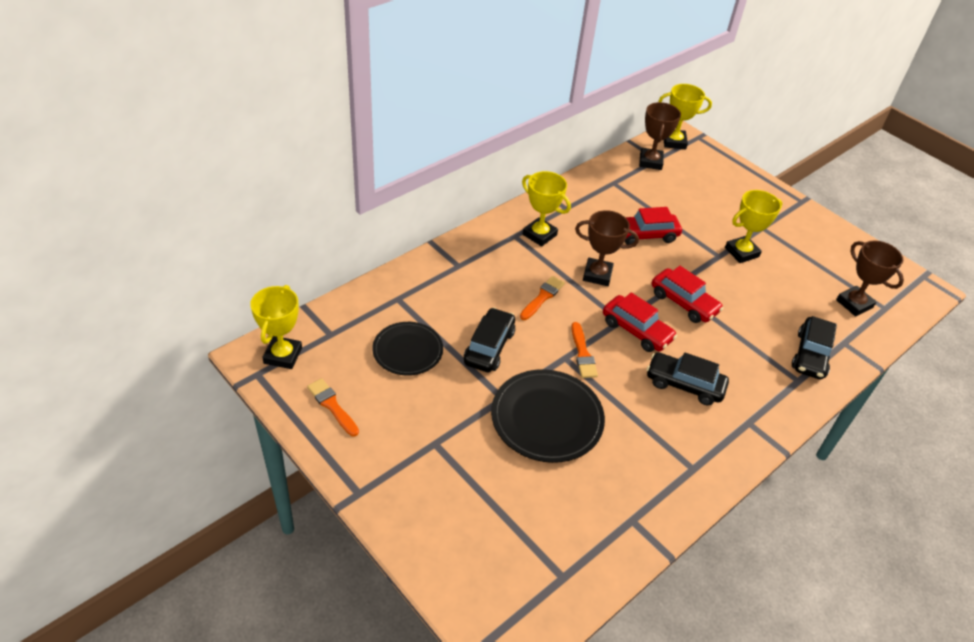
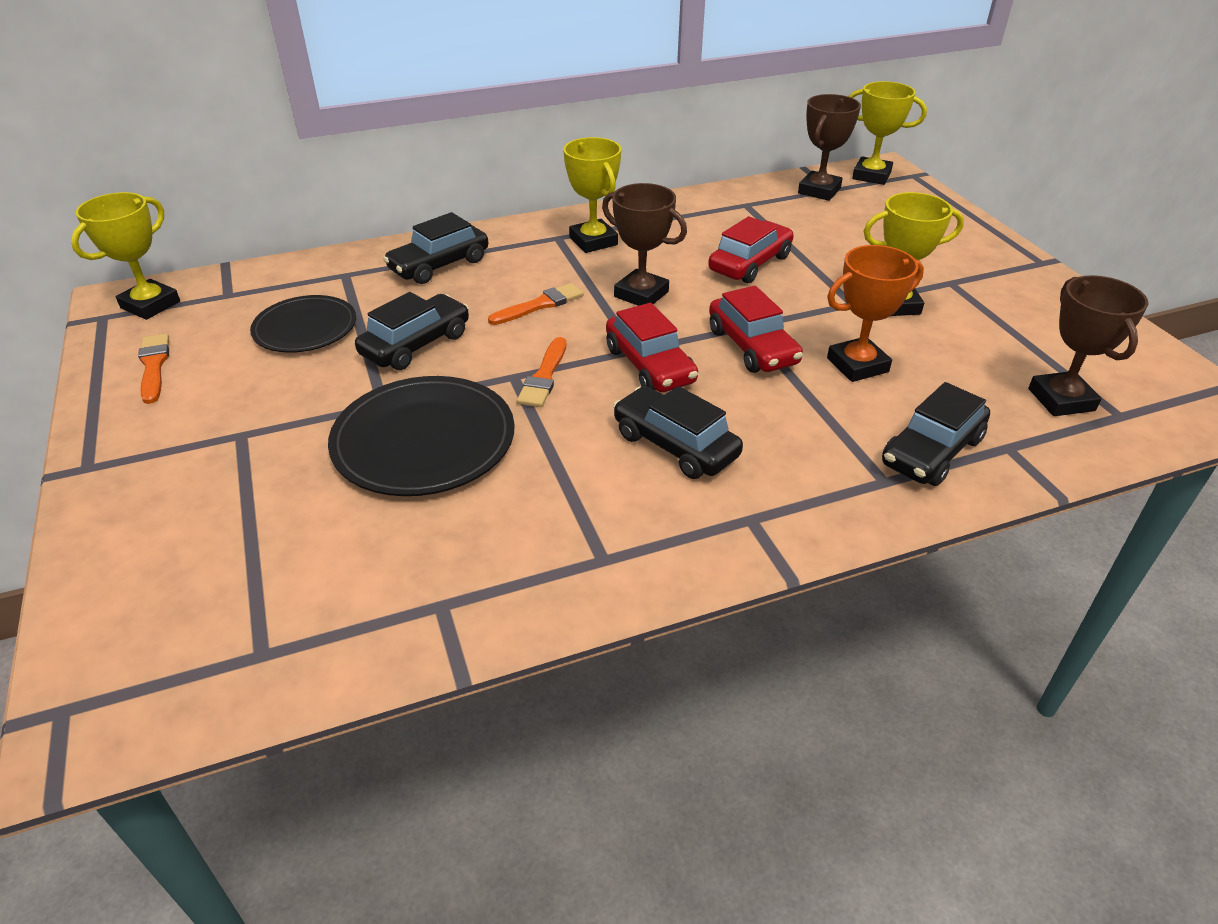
camera: 25 degrees right, 5 degrees down
red car [625,207,682,245] -> red car turned 120 degrees clockwise [708,216,794,283]
none -> black car [383,212,488,284]
none -> orange trophy [827,245,924,382]

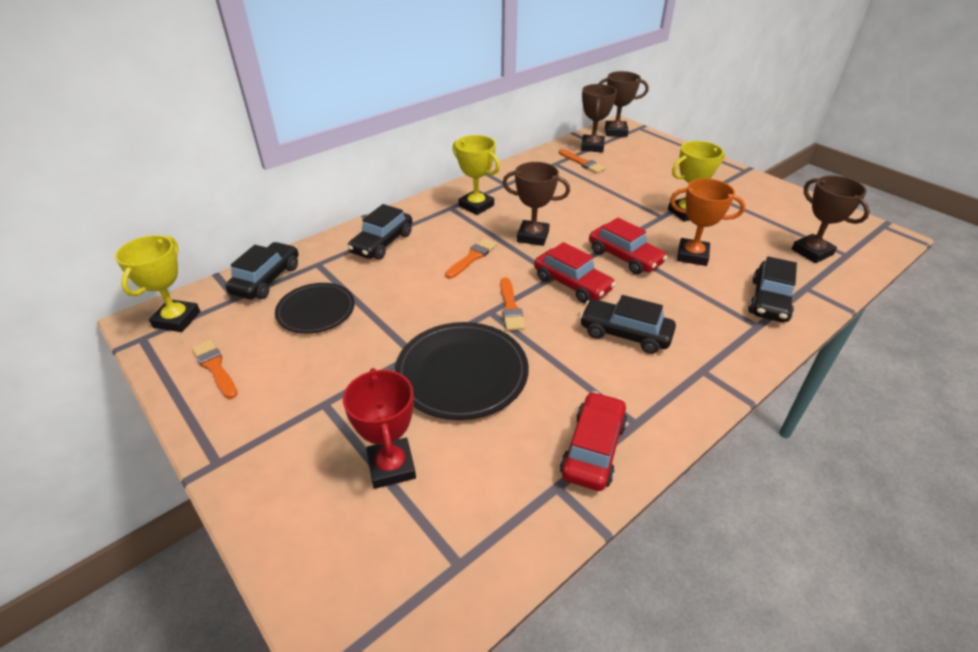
camera: 20 degrees left, 0 degrees up
black car [355,292,469,370] -> black car moved to [225,242,298,299]
red car [708,216,794,283] -> red car moved to [560,391,627,491]
orange trophy [827,245,924,382] -> orange trophy turned 60 degrees clockwise [670,179,745,266]
yellow trophy [848,81,927,185] -> brown trophy [598,71,649,137]
none -> red trophy [343,368,416,489]
none -> orange brush [559,149,606,173]

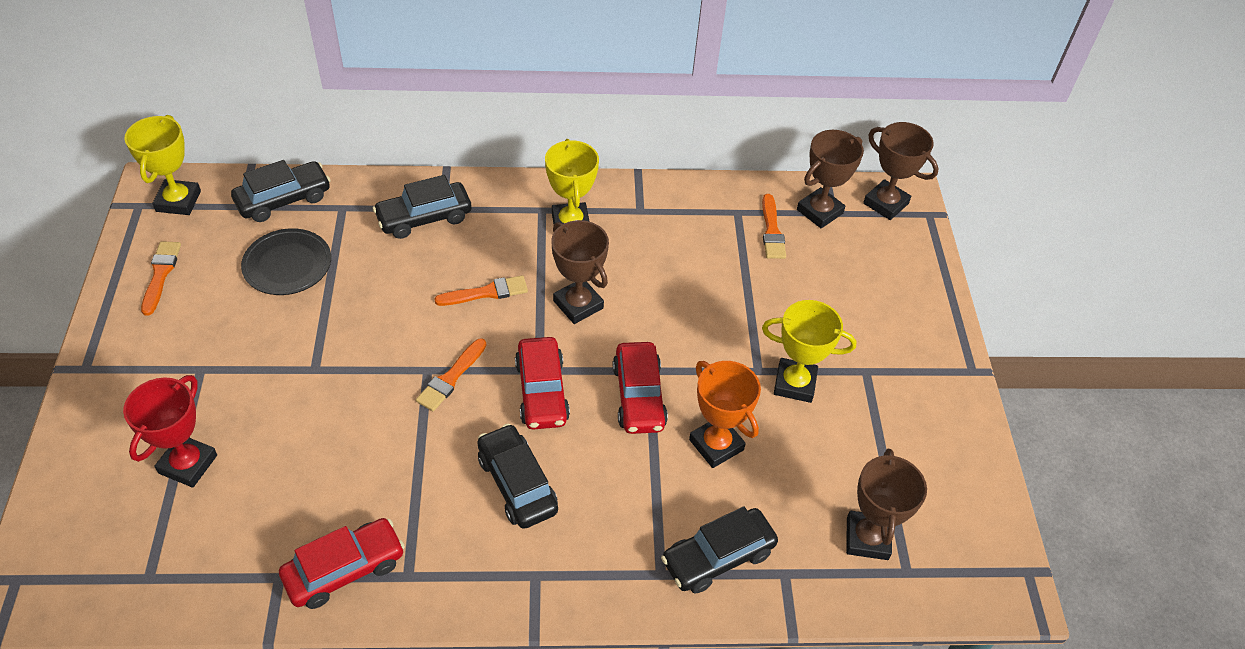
camera: 35 degrees right, 10 degrees up
yellow trophy [115,235,200,332] -> yellow trophy turned 45 degrees counterclockwise [125,115,201,215]
black plate [395,322,529,420] -> none

